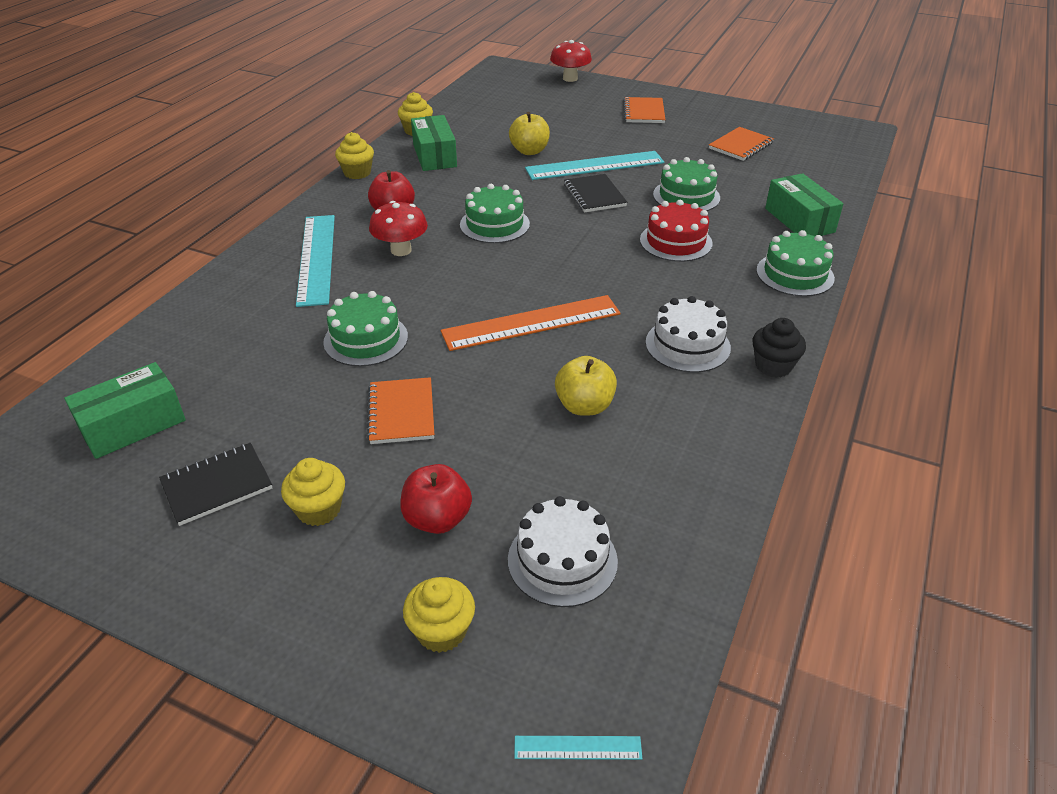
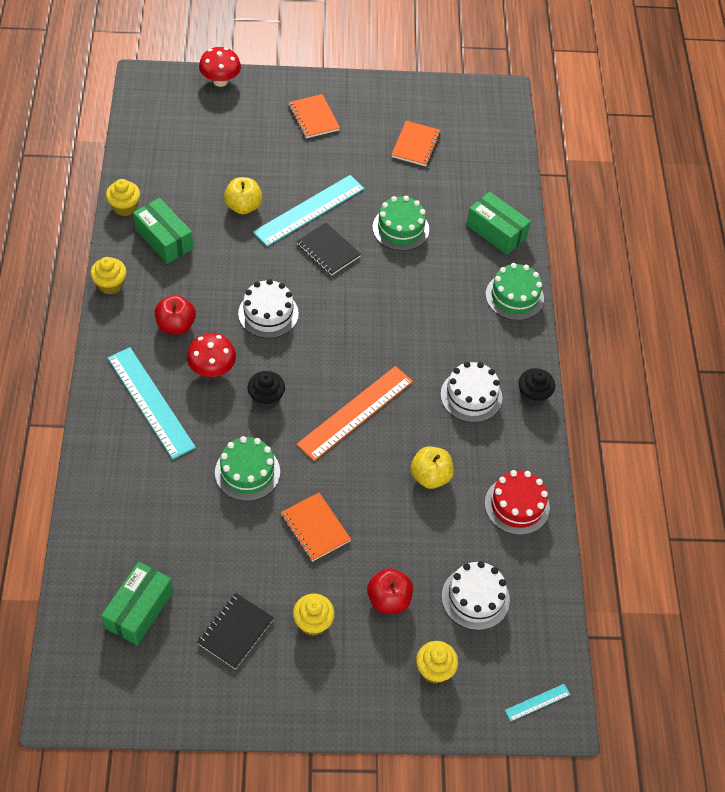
camera: 30 degrees left, 15 degrees up
green cake [460,184,530,243] -> white cake [238,279,299,338]
red cake [640,200,713,262] -> red cake moved to [485,470,550,535]
none -> black cupcake [248,371,285,410]

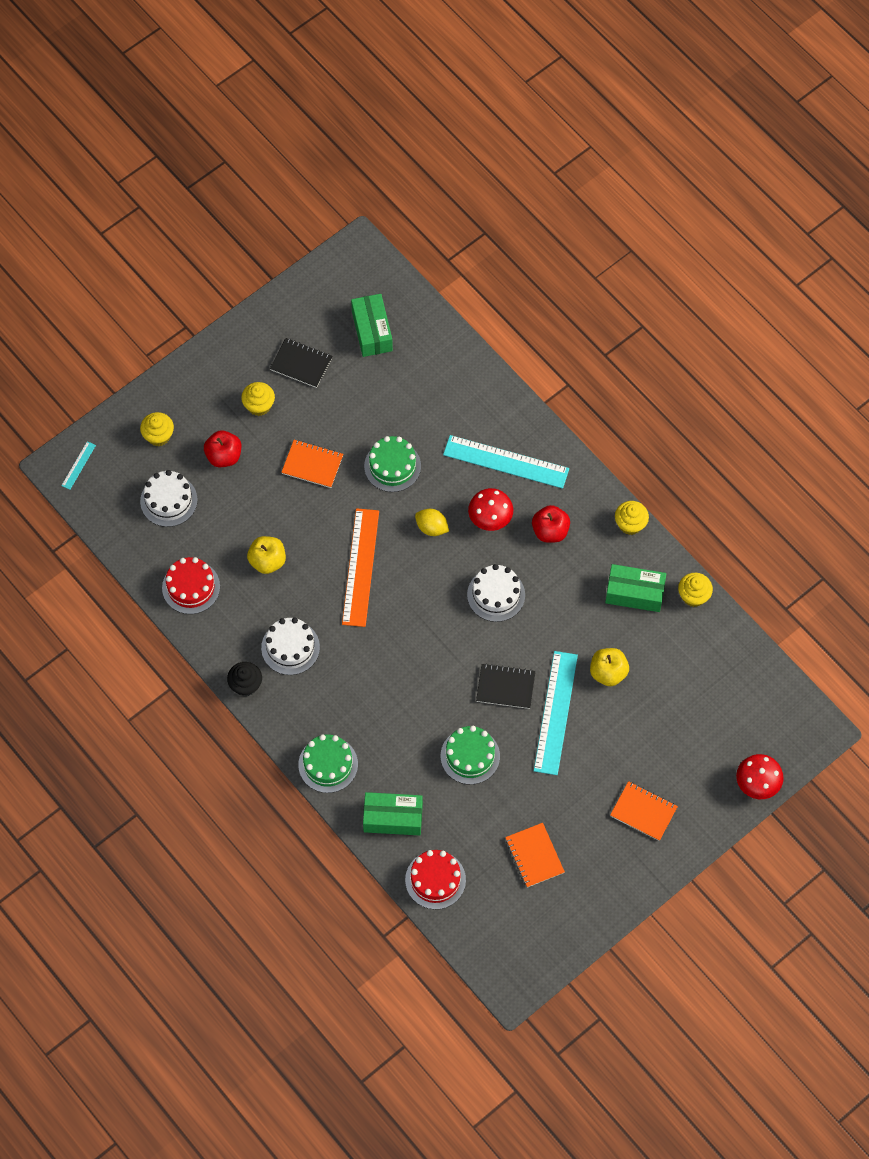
camera: 145 degrees right, 10 degrees up
black notebook [197,593,274,669] -> black notebook turned 60 degrees counterclockwise [270,338,332,388]
black cupcake [248,371,285,410] -> yellow lemon [415,509,449,536]
none -> red cake [405,850,466,909]

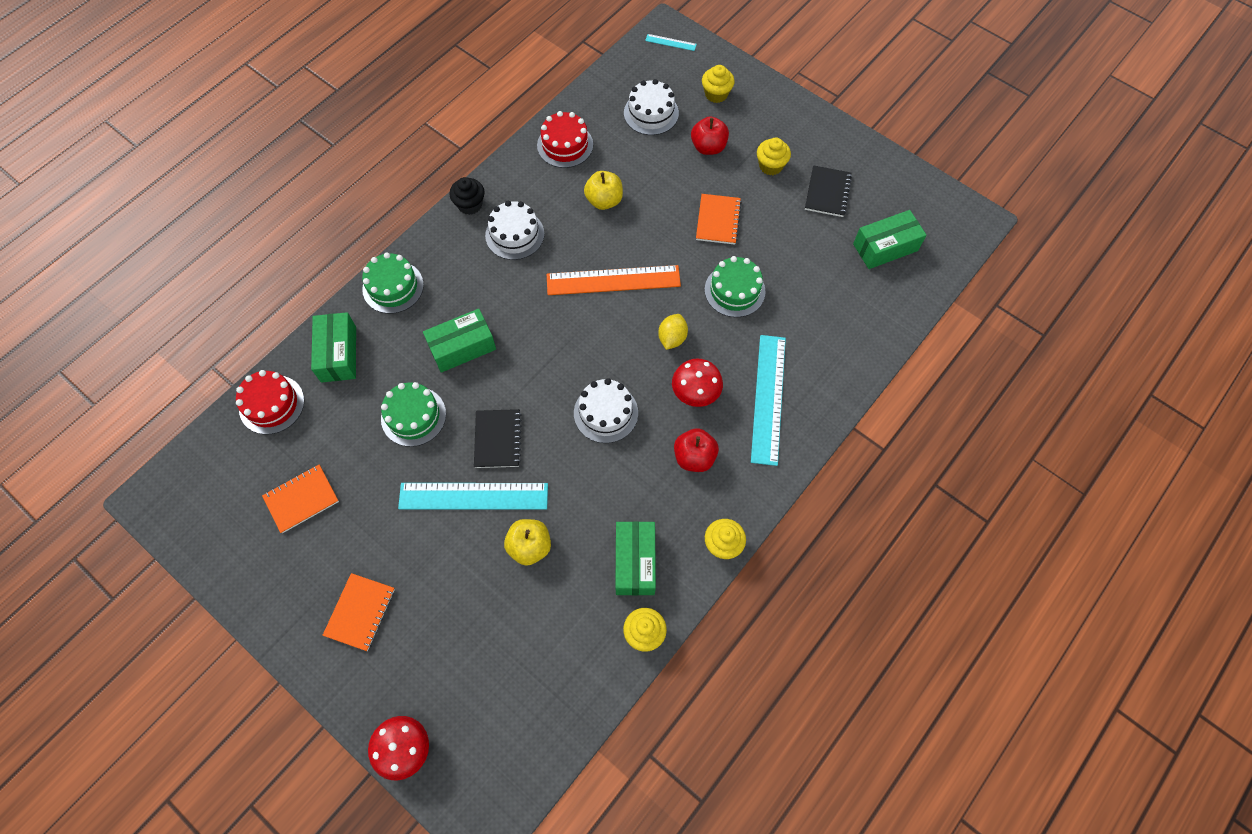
camera: 80 degrees right, 0 degrees up
none -> green box [423,309,496,373]

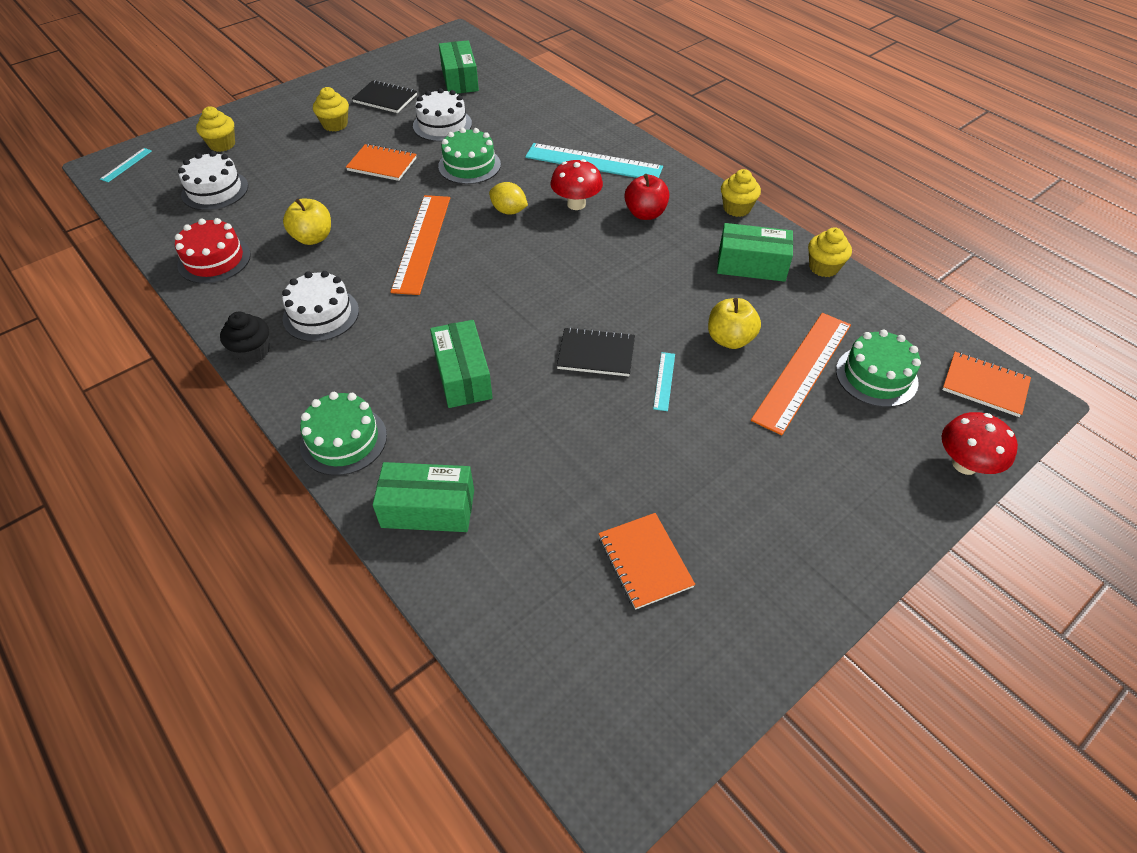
camera: 80 degrees left, 15 degrees down
red cake [236,370,304,435] -> none
orange notebook [322,573,395,651] -> orange notebook moved to [942,352,1031,417]
green cake [381,382,446,447] -> green cake moved to [836,330,921,407]
turquoise ruler [398,483,548,510] -> turquoise ruler [653,352,675,411], size x0.44
white cake [574,378,638,443] -> white cake moved to [413,88,472,142]
red apple [691,116,729,155] -> none
none -> orange ruler [751,313,851,435]

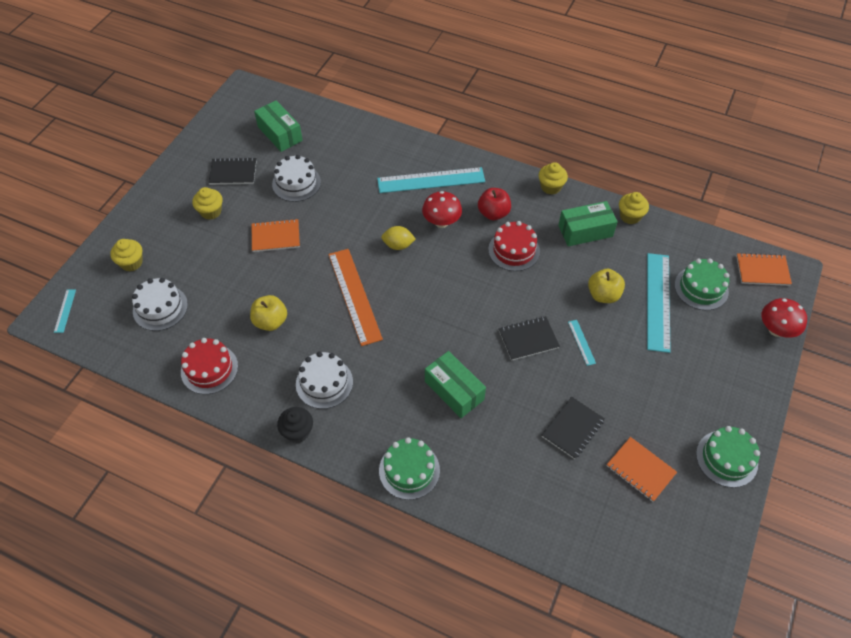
camera: 25 degrees left, 5 degrees up
green box [372,462,474,532] -> none
green cake [438,128,501,184] -> green cake moved to [696,426,760,488]
orange ruler [751,313,851,435] -> turquoise ruler [647,253,671,353]
none -> red cake [488,221,540,271]
none -> black notebook [542,397,605,459]

